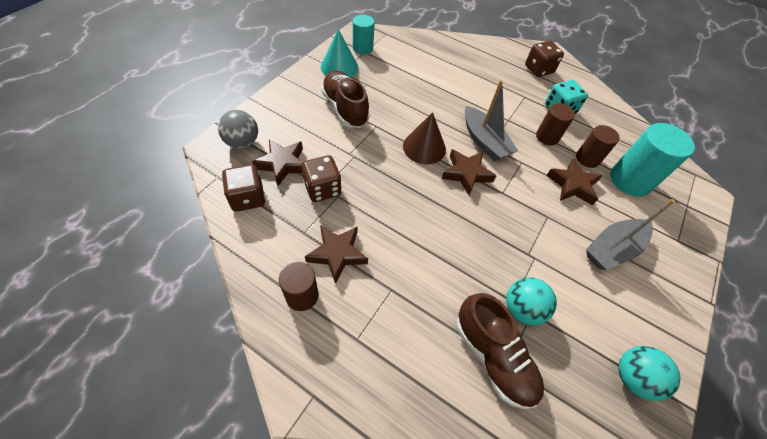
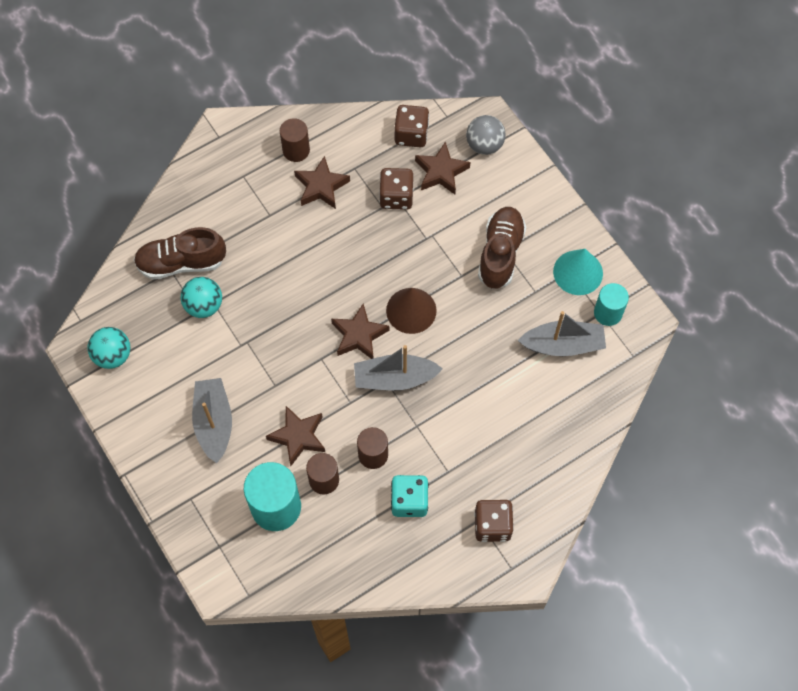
camera: 120 degrees right, 10 degrees up
brown shoe [321,71,370,128] -> brown shoe turned 75 degrees counterclockwise [478,207,526,289]
none -> grey boat [518,311,606,356]

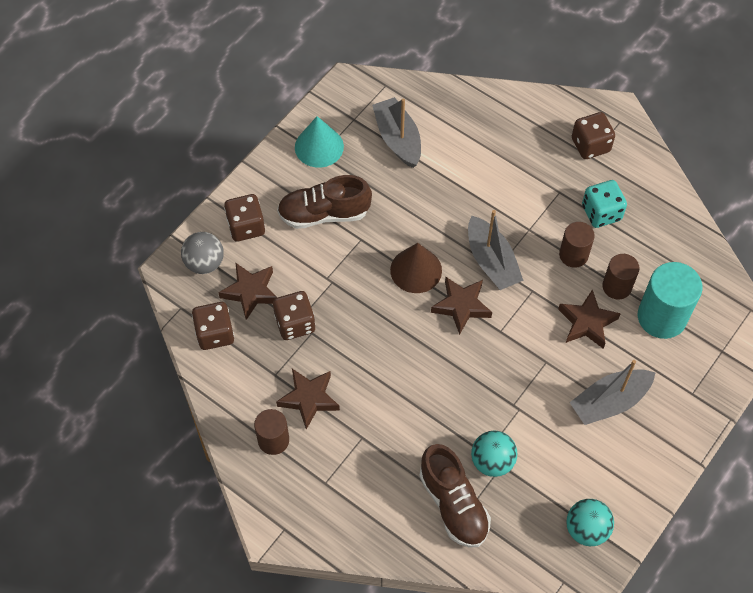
camera: 110 degrees left, 5 degrees down
turquoise cylinder [594,283,629,326] -> none
none -> brown dice [224,194,265,241]

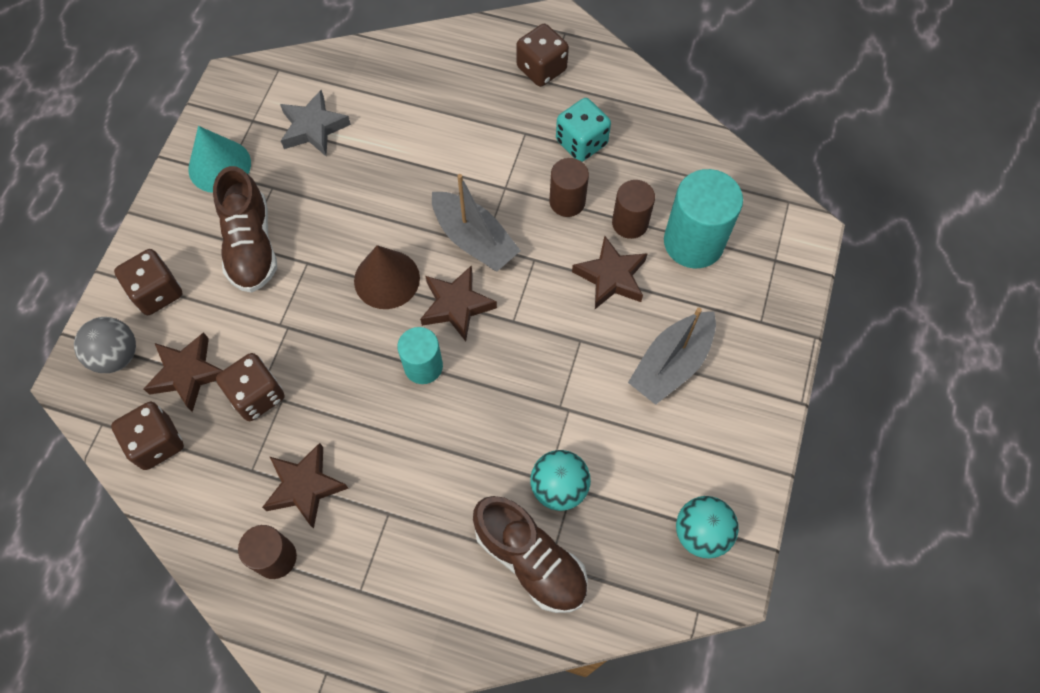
camera: 20 degrees left, 5 degrees up
brown shoe [277,175,372,229] -> brown shoe turned 75 degrees counterclockwise [213,166,277,293]
grey boat [372,97,421,168] -> grey star [280,90,351,156]
none -> turquoise cylinder [397,327,443,384]

